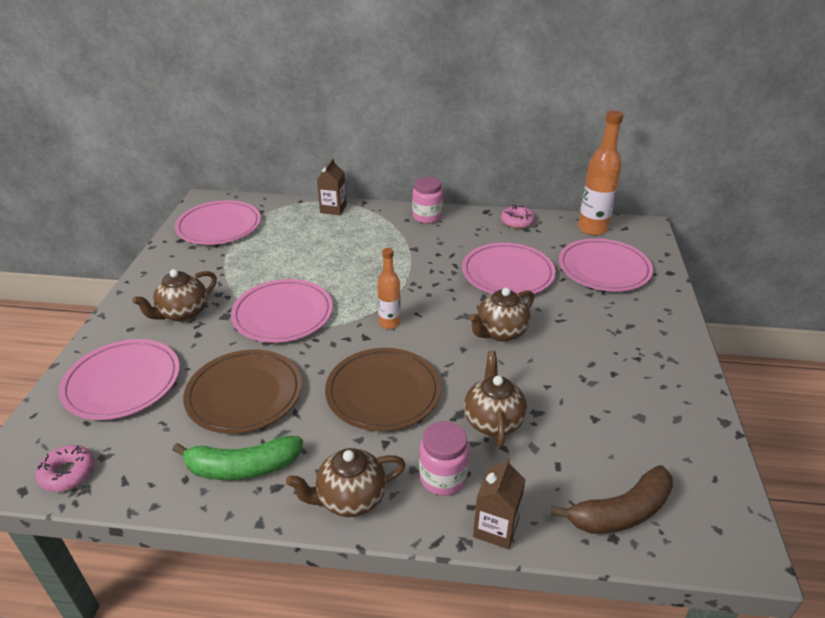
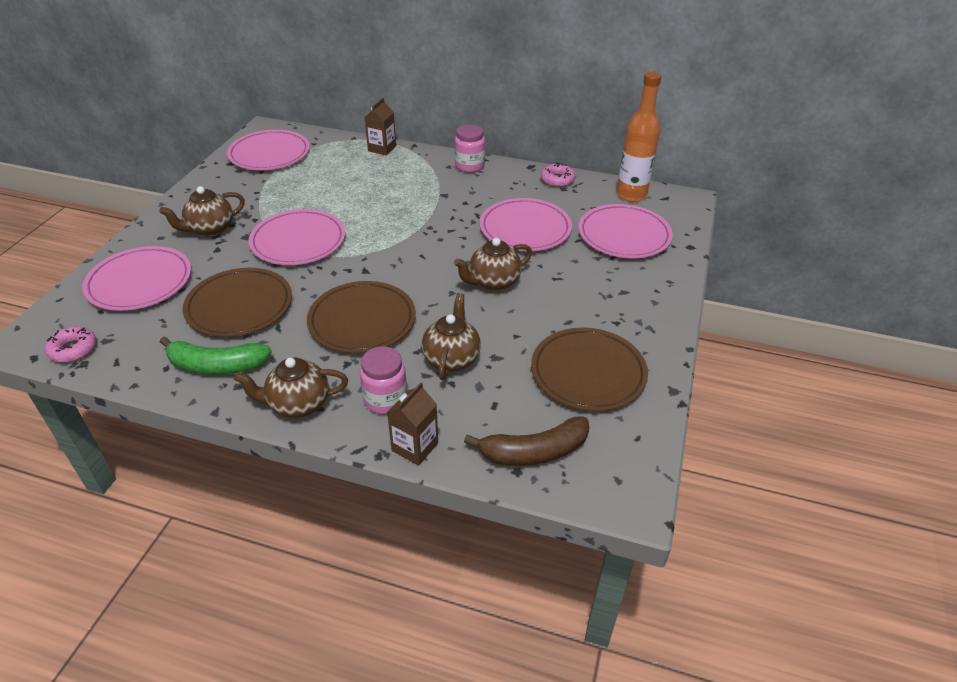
camera: 10 degrees right, 5 degrees up
orange bottle [377,248,401,329] -> none
none -> brown plate [531,327,648,411]

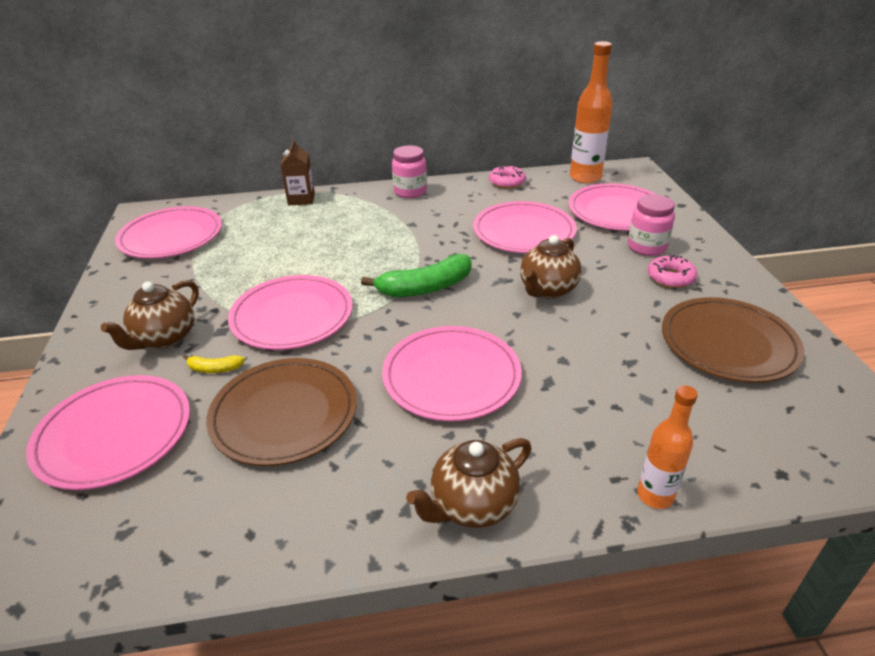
camera: 25 degrees left, 5 degrees down
pink donut [45,326,96,362] -> pink donut moved to [647,255,697,288]
green banana [160,337,272,375] -> green banana moved to [361,254,472,297]
brown plate [307,281,416,353] -> pink plate [382,326,522,421]
pink jar [360,346,407,414] -> pink jar moved to [628,194,675,256]
brown carton [387,382,438,465] -> orange bottle [637,385,698,509]
brown teapot [422,293,481,380] -> none
brown banana [464,417,590,466] -> none
none -> yellow banana [183,354,245,373]

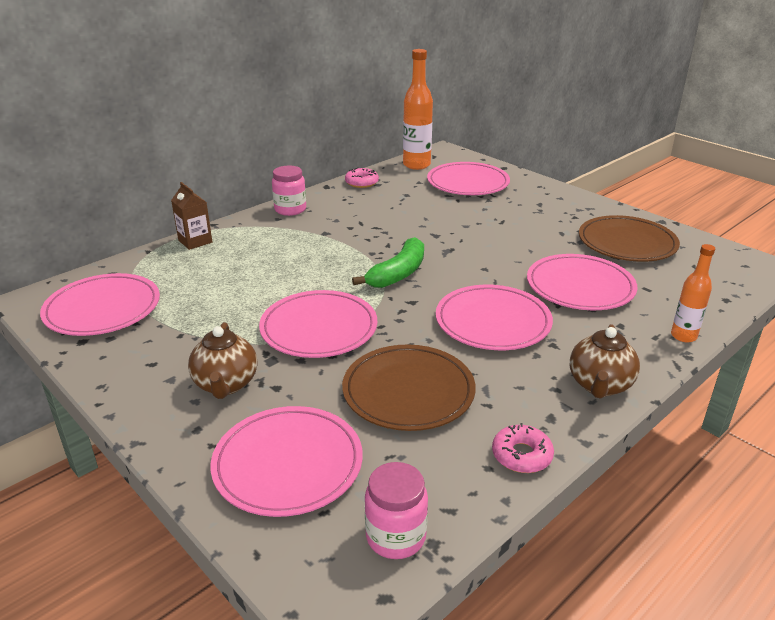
camera: 35 degrees left, 5 degrees down
yellow banana [183,354,245,373] -> none
pink plate [473,201,577,253] -> pink plate moved to [527,254,637,310]
brown teapot [520,235,582,299] -> none
pink jar [628,194,675,256] -> pink jar moved to [365,462,428,559]
pink donut [647,255,697,288] -> pink donut moved to [492,423,554,473]

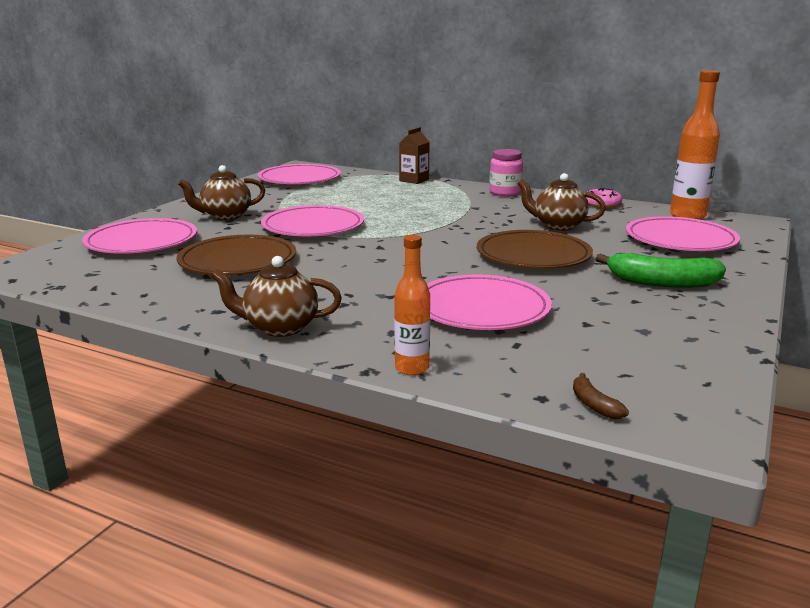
camera: 70 degrees right, 10 degrees down
green banana [352,237,424,288] -> green banana moved to [595,253,726,288]
pink jar [365,462,428,559] -> none
pink plate [436,285,553,350] -> none
pink donut [492,423,554,473] -> none
brown plate [579,215,680,262] -> brown plate moved to [477,230,593,269]
none -> brown teapot [517,173,606,231]
none -> brown banana [573,373,629,419]

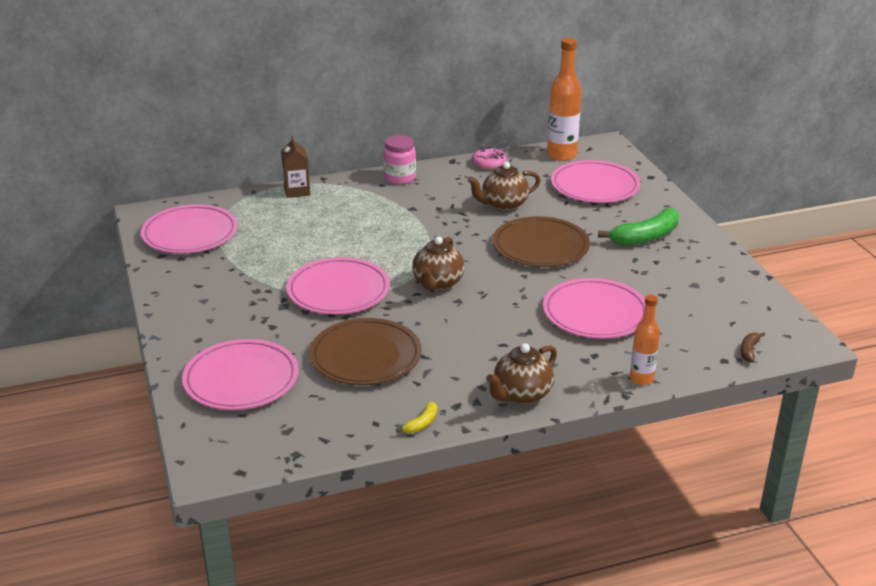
camera: 45 degrees left, 10 degrees up
brown teapot [178,165,265,220] -> brown teapot moved to [412,236,465,291]
brown banana [573,373,629,419] -> brown banana turned 90 degrees clockwise [741,332,765,362]
none -> yellow banana [396,402,437,433]

